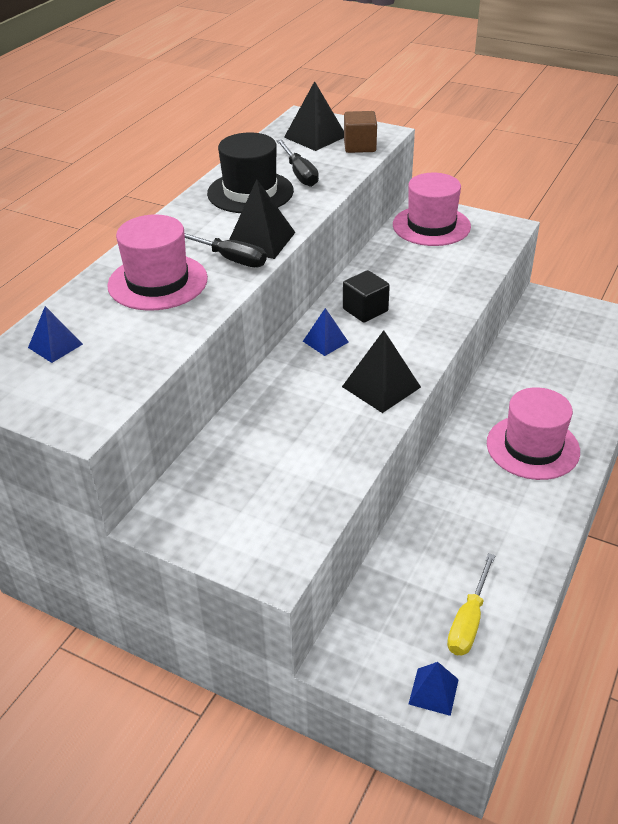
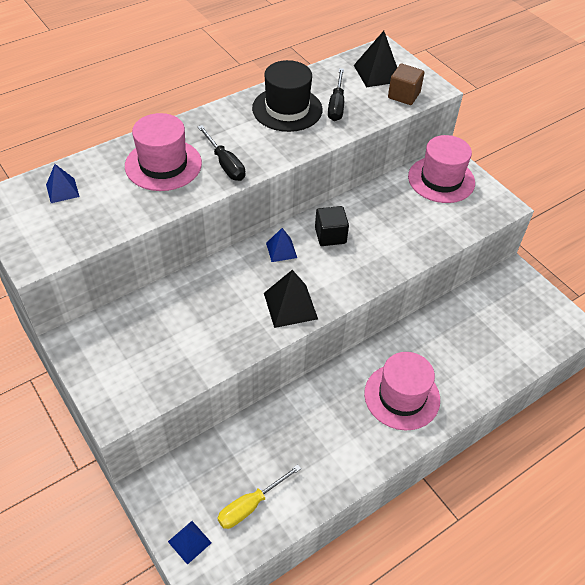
camera: 25 degrees right, 10 degrees up
black pyramid [229,179,296,259] -> none

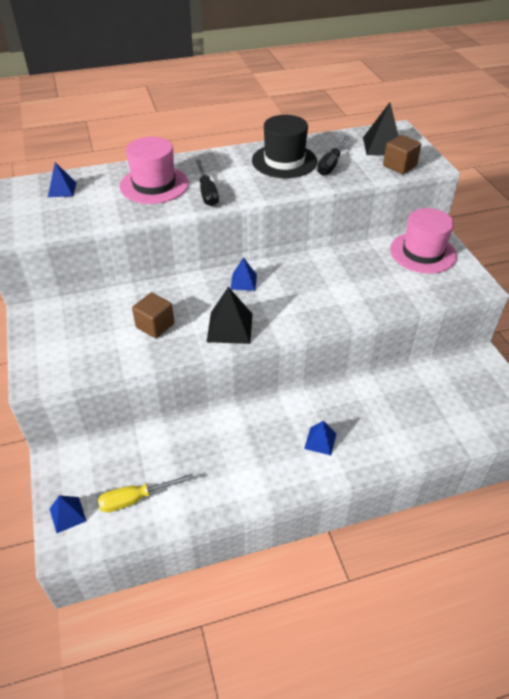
camera: 20 degrees right, 5 degrees down
black cube [315,206,349,246] -> none
pink hat [364,352,440,431] -> blue pyramid [304,421,336,455]
none -> brown cube [132,293,174,338]

